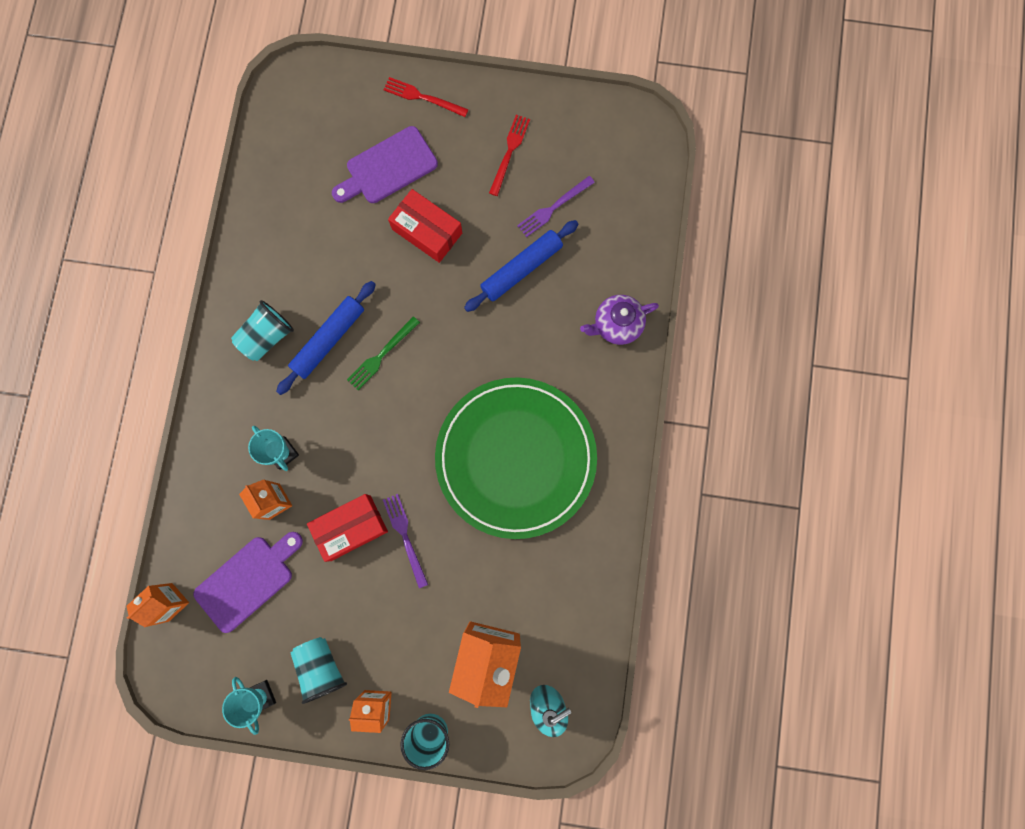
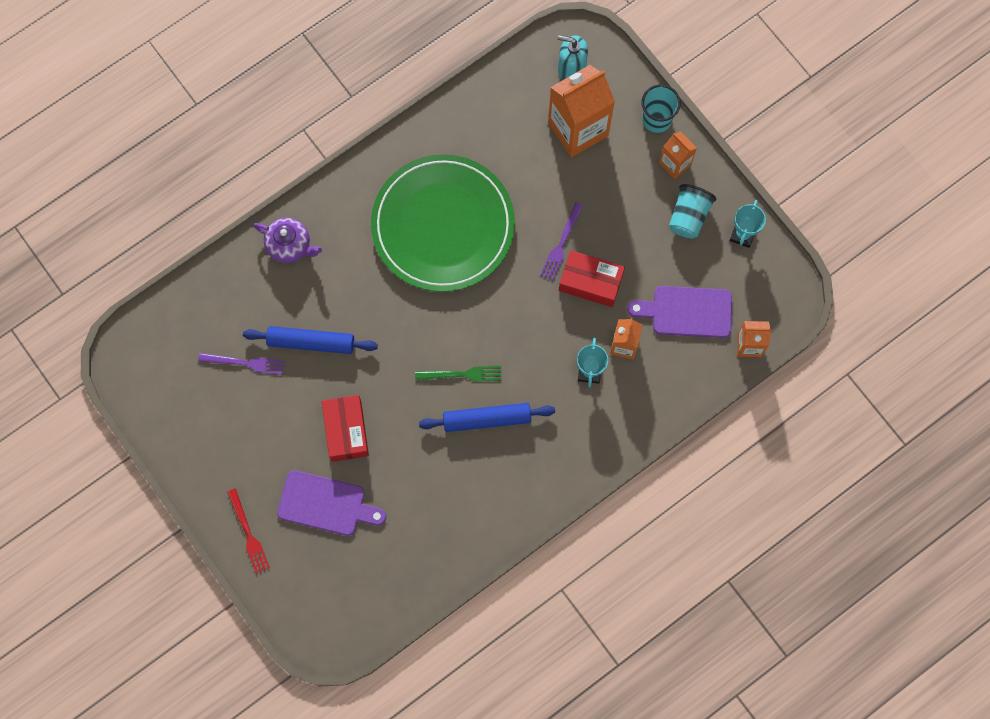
camera: 135 degrees left, 5 degrees down
turquoise cup [231,300,294,361] -> none
red fork [489,115,530,196] -> none

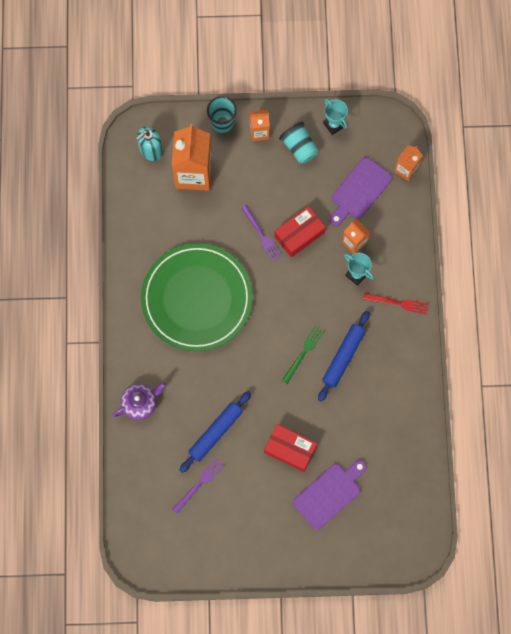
camera: 55 degrees left, 0 degrees up
red fork [227,488,270,574] -> red fork moved to [363,293,428,314]

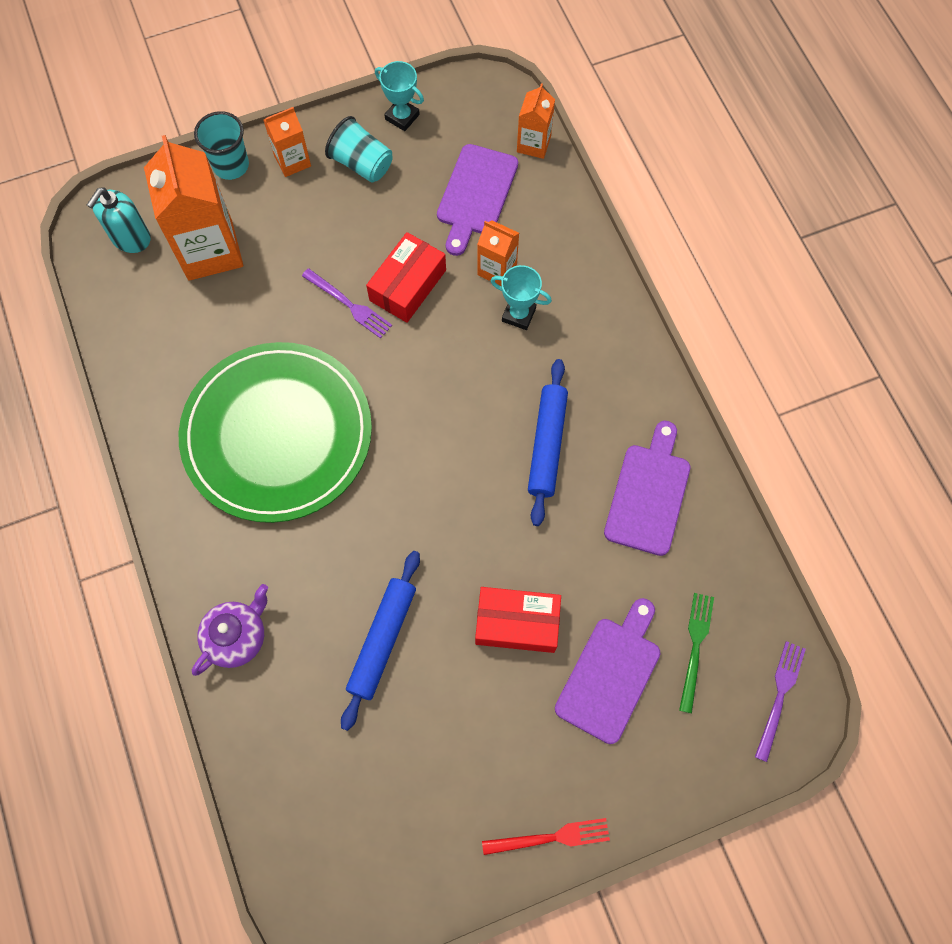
camera: 20 degrees left, 5 degrees down
purple fork [173,458,225,514] -> purple fork moved to [755,641,806,762]
green fork [282,326,325,384] -> green fork moved to [679,593,714,713]
red fork [363,293,428,314] -> red fork moved to [482,818,610,855]
none -> purple cutting board [604,421,690,556]

